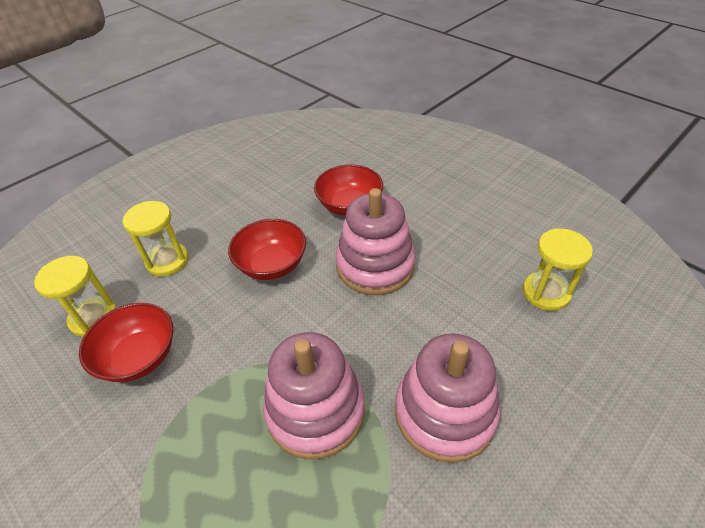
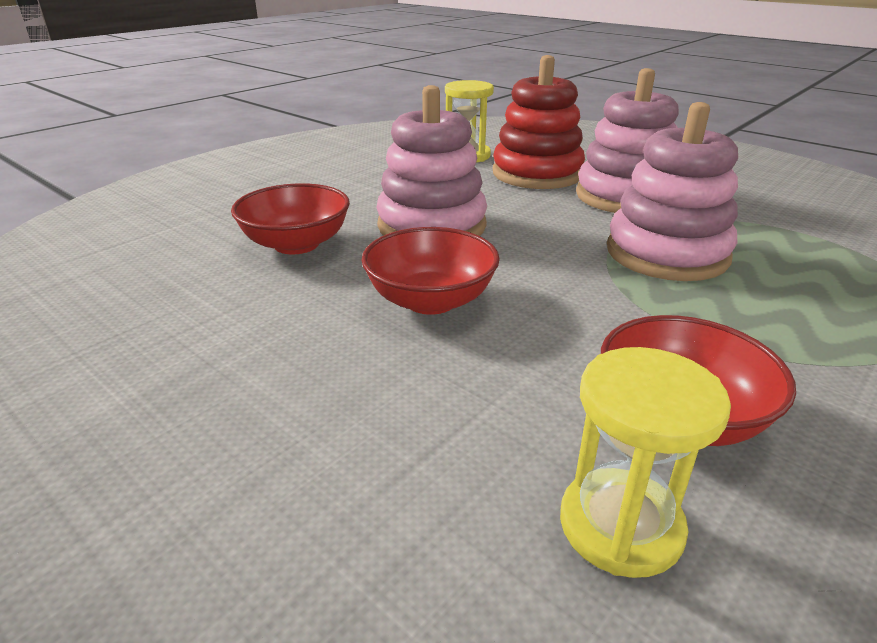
camera: 95 degrees left, 15 degrees down
yellow hourglass [123,201,189,276] -> none
none -> red stacking toy [493,55,585,189]

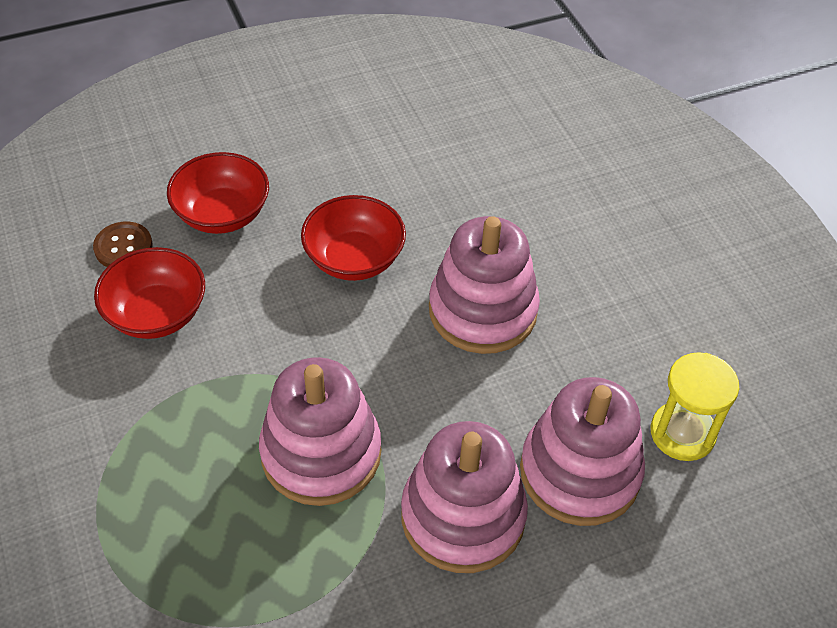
camera: 115 degrees right, 20 degrees up
red bowl [231,183,350,254] -> red bowl moved to [167,152,269,234]
red stacking toy [493,55,585,189] -> pink stacking toy [520,377,645,526]
yellow hourglass [560,347,731,578] -> brown button [93,222,153,267]

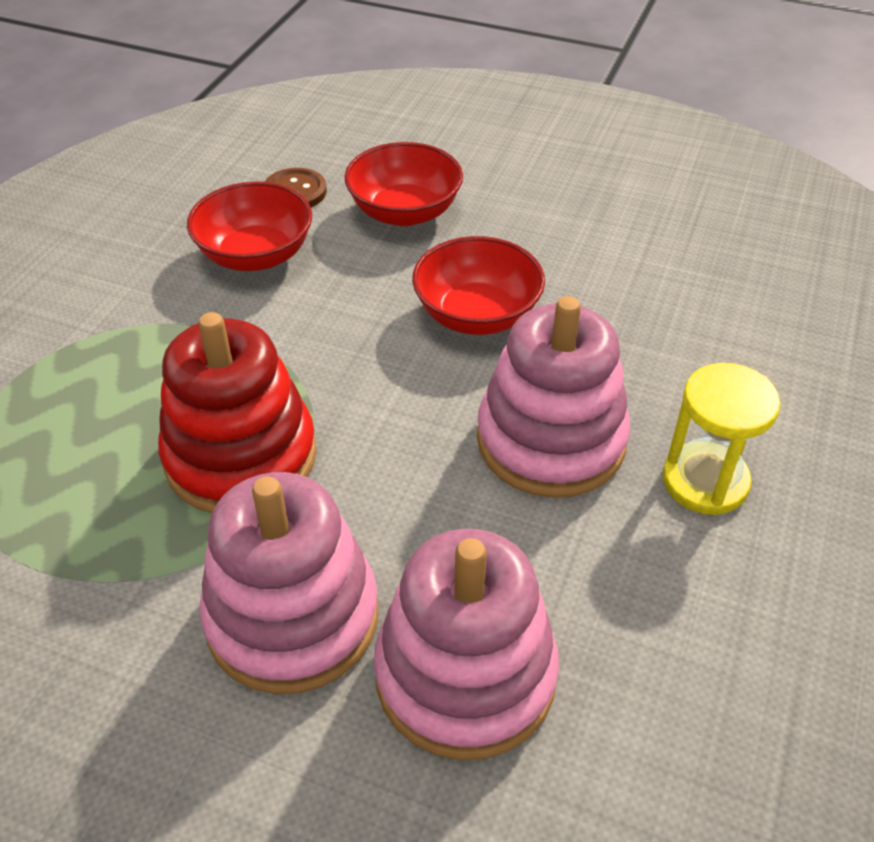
camera: 45 degrees right, 5 degrees down
pink stacking toy [259,357,381,506] -> red stacking toy [158,312,317,513]
yellow hourglass [651,352,739,461] -> yellow hourglass moved to [663,363,781,515]

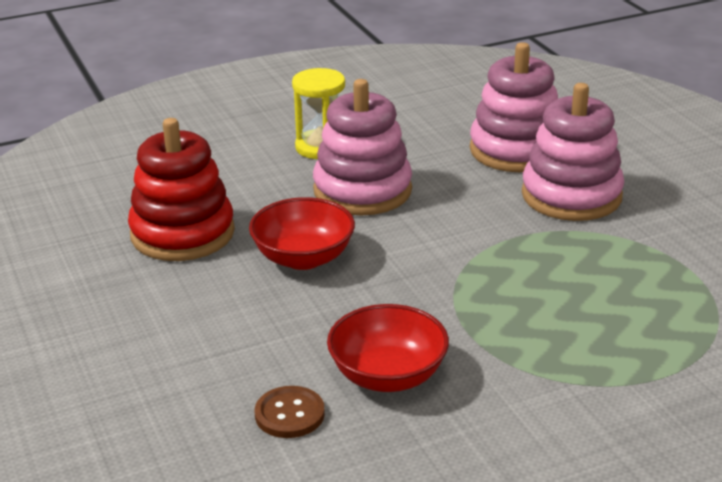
camera: 135 degrees left, 15 degrees down
red stacking toy [158,312,317,513] -> red stacking toy moved to [128,118,235,261]
red bowl [344,142,463,226] -> none

